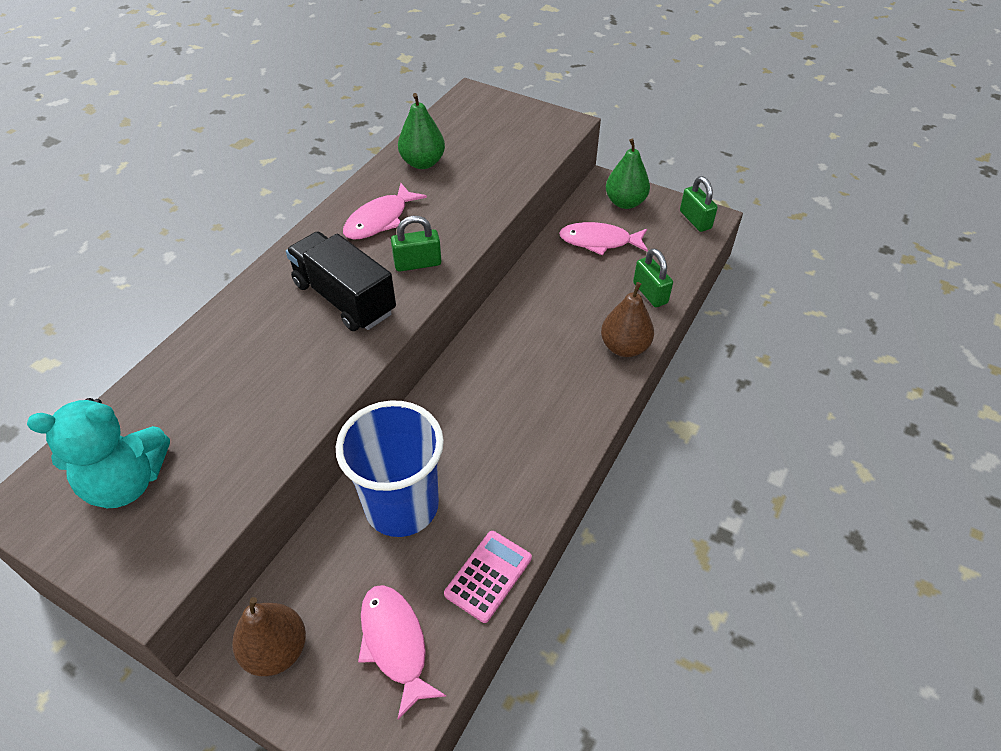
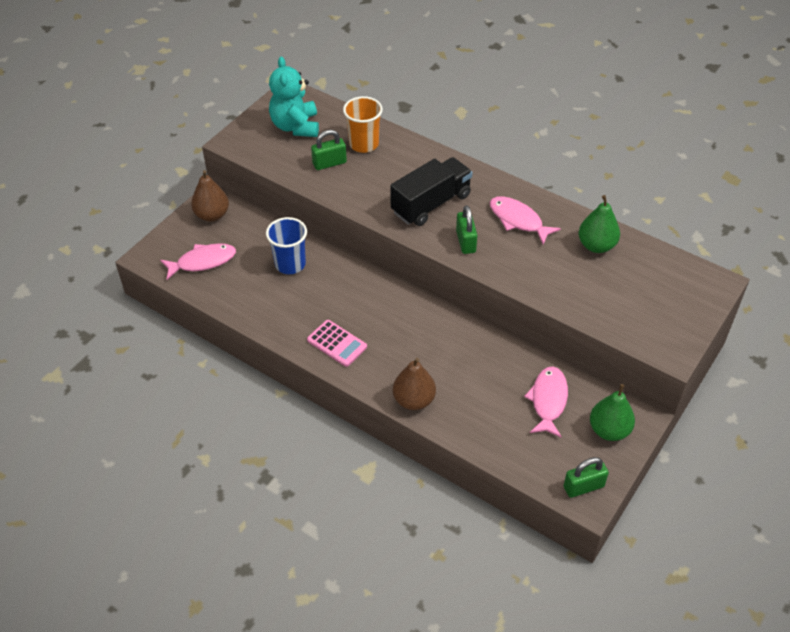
camera: 95 degrees right, 0 degrees up
blue cup [336,400,444,537] -> blue cup [266,217,307,274], size x0.66
pink calculator [444,531,532,623] -> pink calculator moved to [307,320,367,367]
green padlock [633,248,673,307] -> green padlock moved to [311,130,347,170]
none -> orange cup [343,96,383,153]

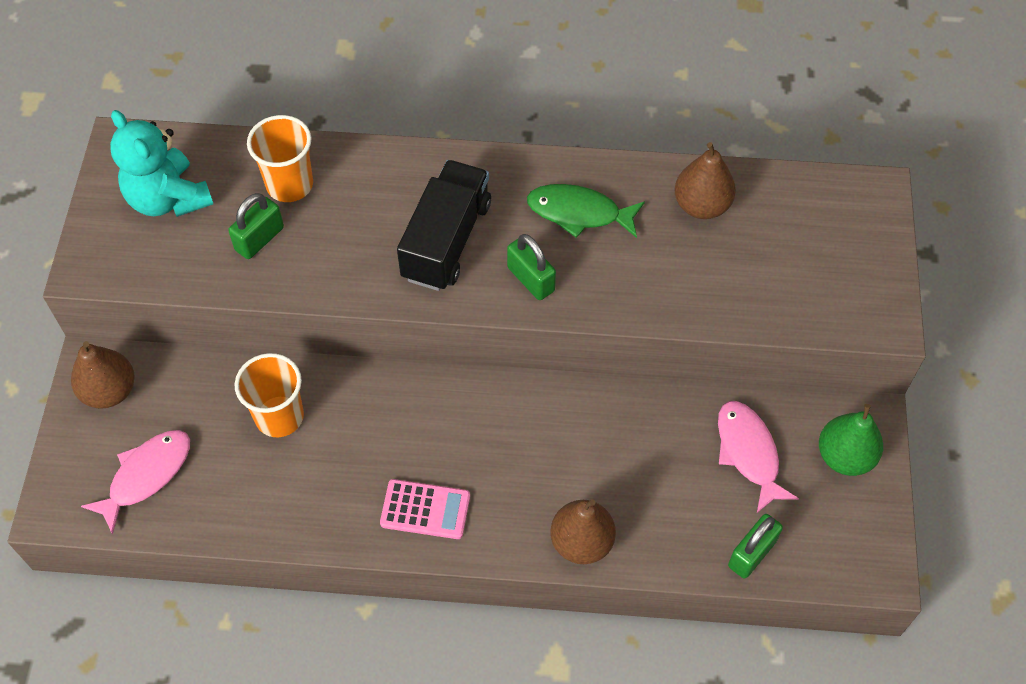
camera: 30 degrees left, 10 degrees up
blue cup [266,217,307,274] -> orange cup [234,353,304,437]
pink fish [490,196,561,245] -> green fish [527,184,645,238]
green padlock [564,457,609,498] -> green padlock moved to [728,514,783,579]
green pear [579,195,620,253] -> brown pear [674,142,736,219]

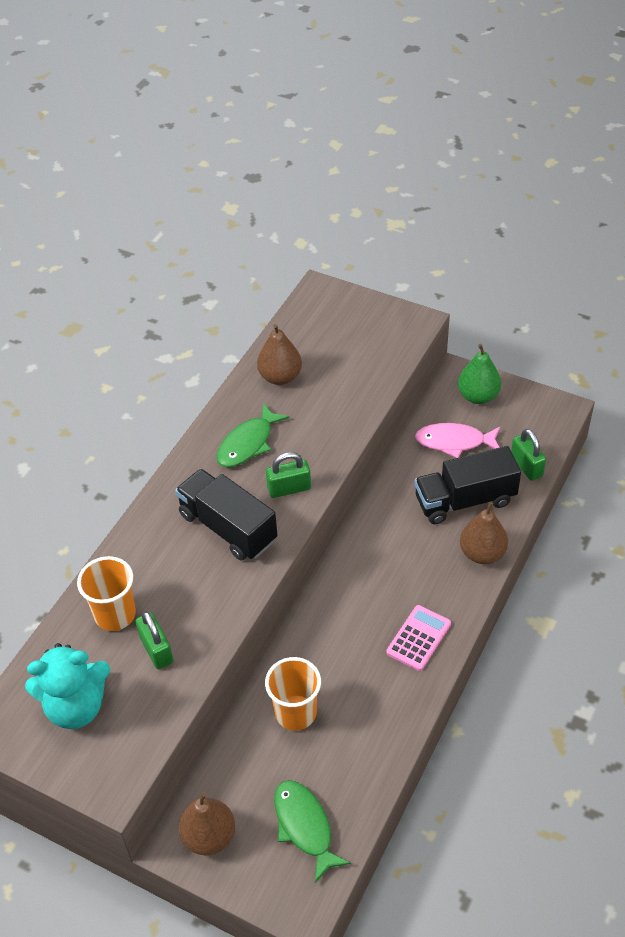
camera: 65 degrees left, 10 degrees down
pink fish [81,430,190,534] -> green fish [275,780,351,883]
none -> black truck [414,446,521,524]

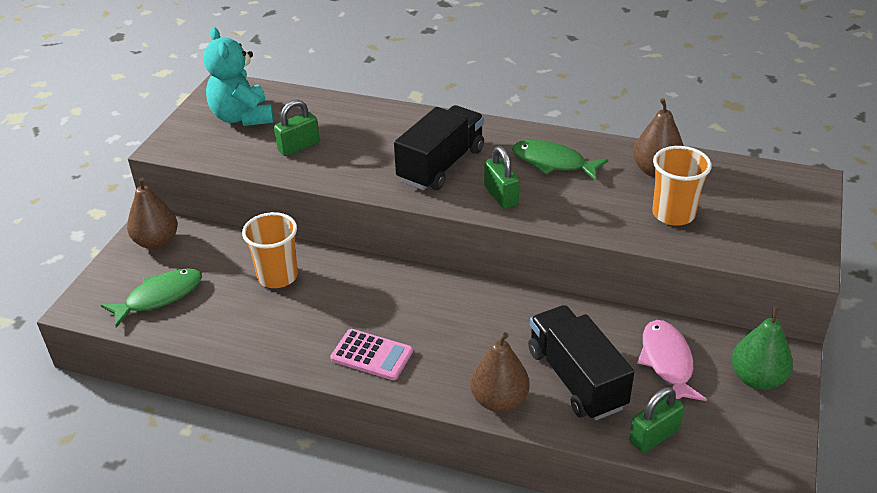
camera: 80 degrees right, 10 degrees down
orange cup [77,556,136,631] -> orange cup moved to [652,146,712,226]

